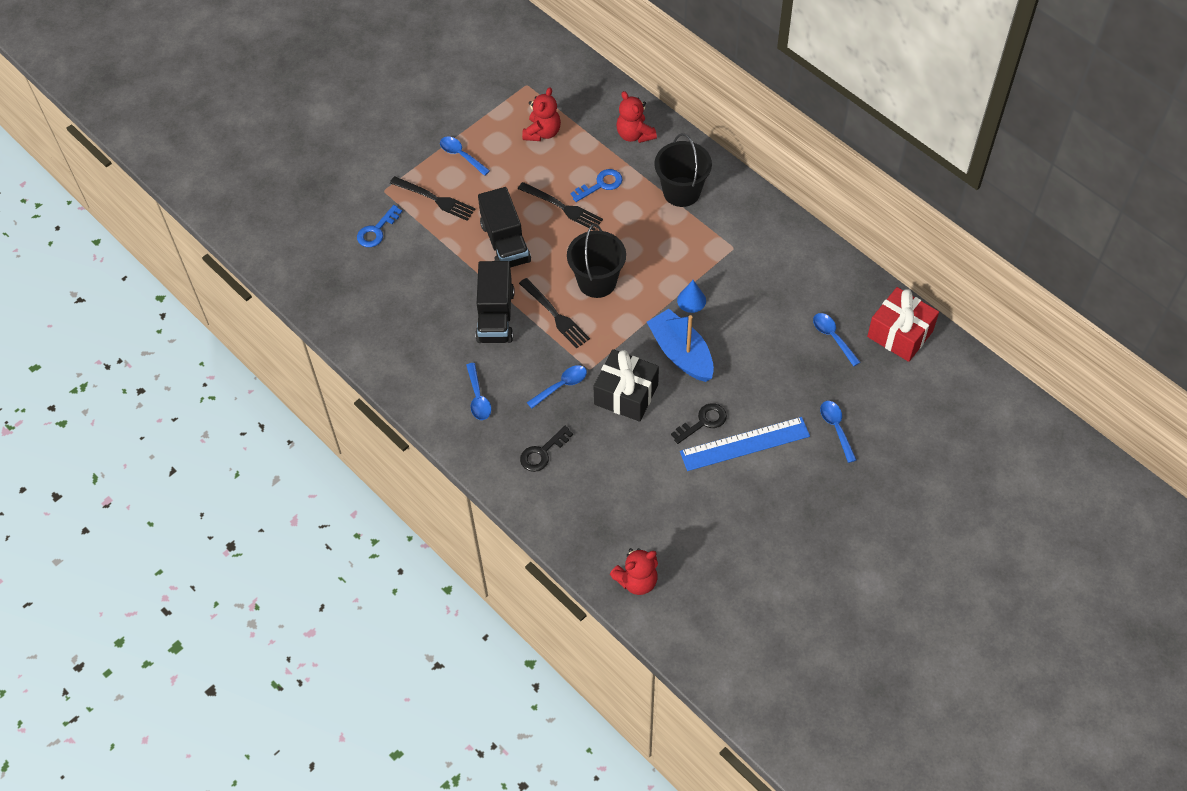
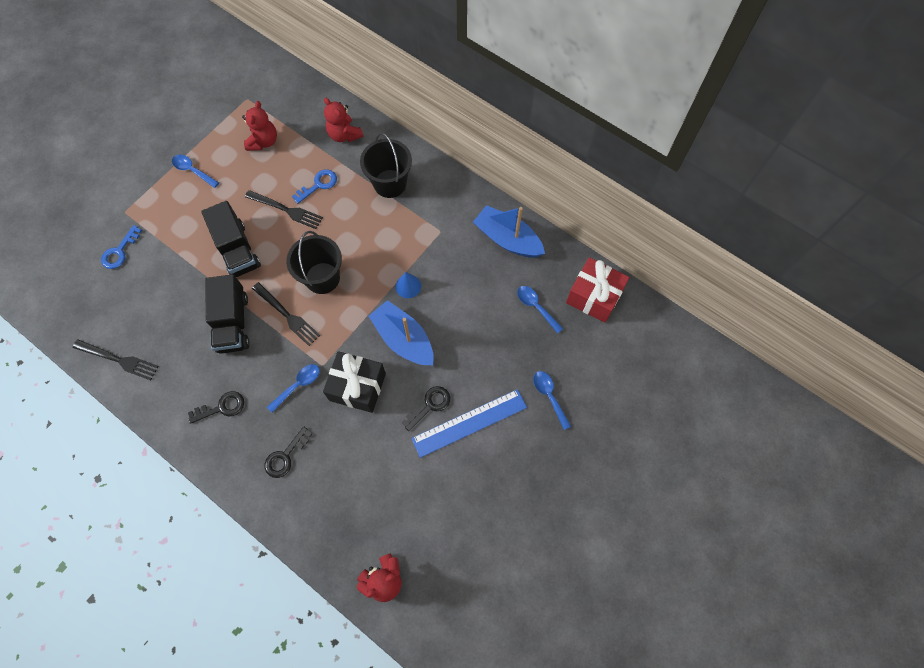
camera: 10 degrees left, 10 degrees up
black fork [390,176,475,221] -> black fork moved to [73,339,159,380]
blue spoon [466,363,491,420] -> black key [188,391,244,424]
none -> blue boat [473,205,545,258]

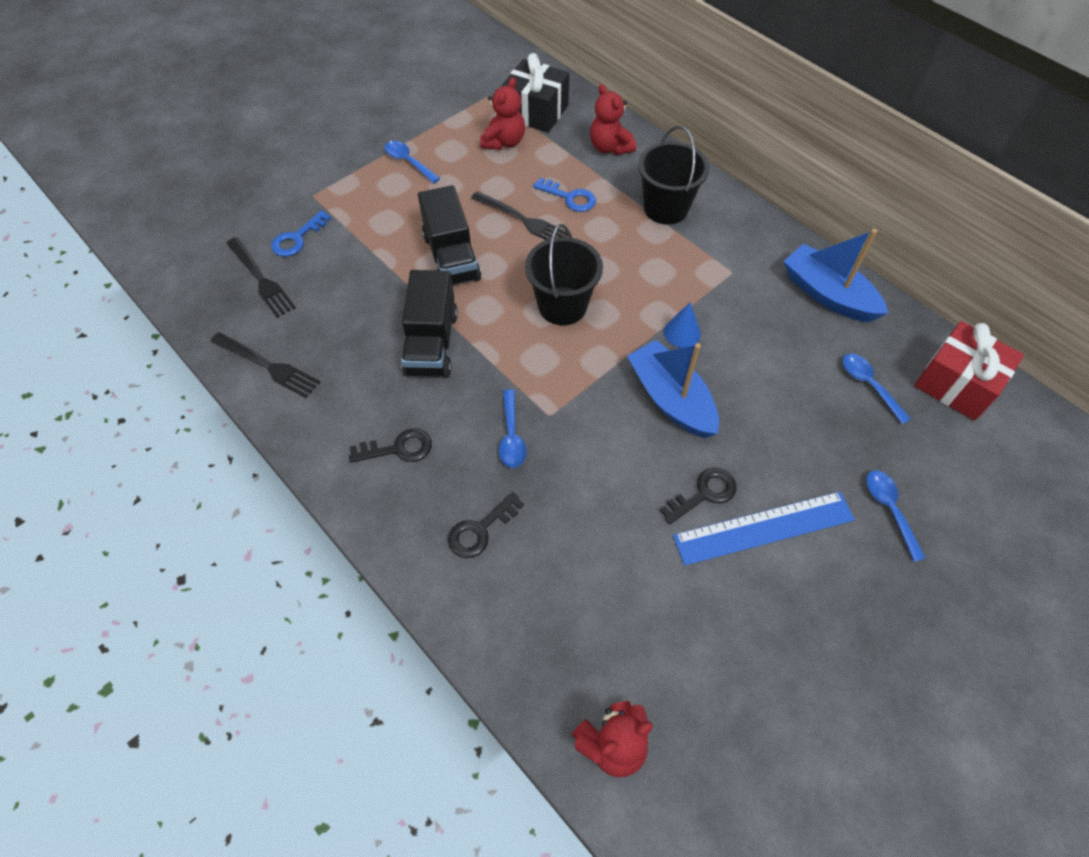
camera: 10 degrees right, 10 degrees down
black fork [252,282,320,346] -> black fork moved to [227,237,296,318]
blue spoon [267,364,319,413] -> blue spoon turned 120 degrees clockwise [499,389,526,468]
blue key [292,169,337,204] -> blue key turned 60 degrees clockwise [533,178,596,212]
black gift [323,351,386,413] -> black gift moved to [501,53,569,133]

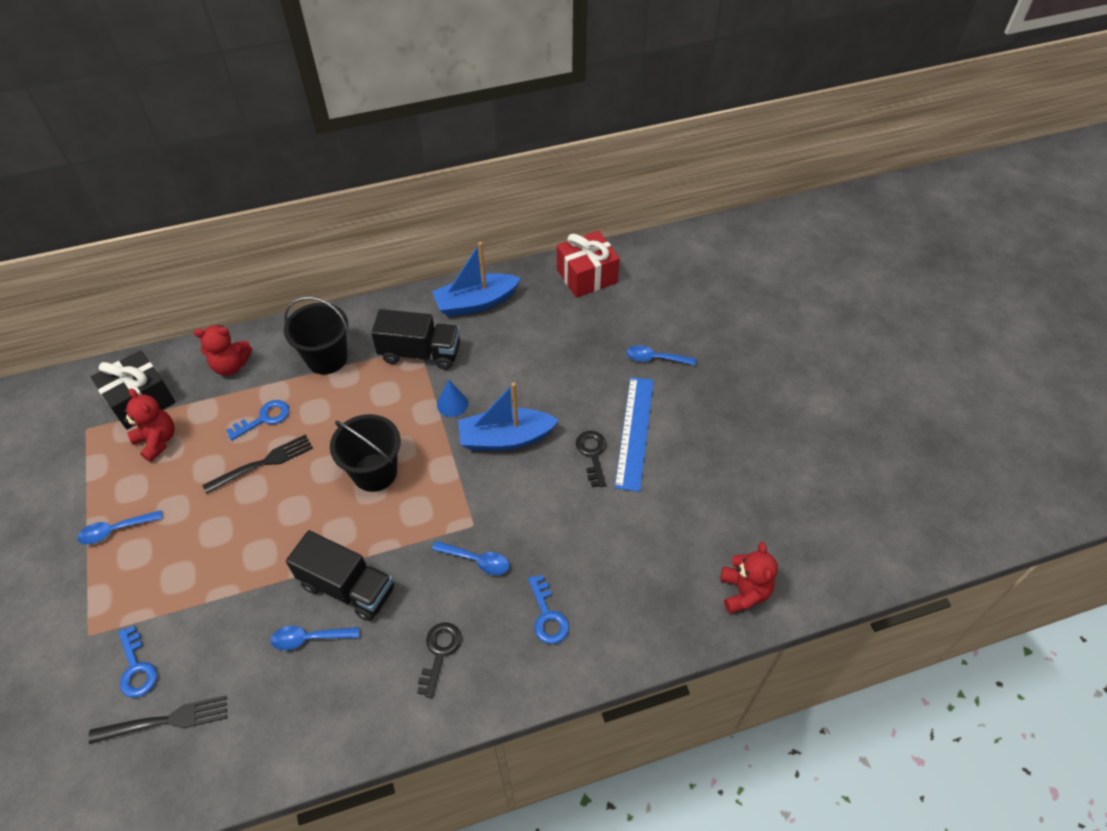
camera: 65 degrees left, 5 degrees down
black fork [210,332,320,398] -> none
black truck [418,185,481,285] -> black truck moved to [371,309,460,370]
black key [448,492,524,558] -> blue key [528,574,569,644]
blue spoon [842,354,911,424] -> blue spoon moved to [271,626,359,650]

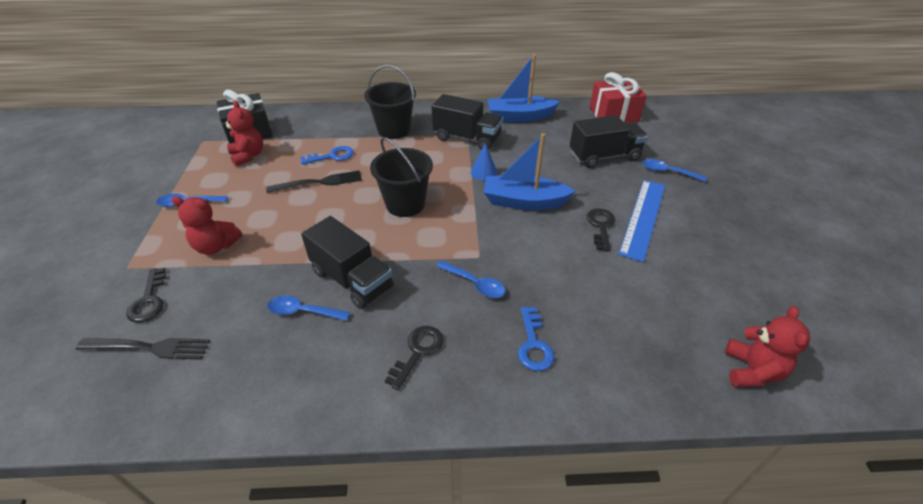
camera: 15 degrees right, 10 degrees down
blue key [118,626,157,698] -> black key [126,268,166,323]
red teddy bear [194,325,252,375] -> red teddy bear moved to [172,196,242,255]
none -> black truck [570,115,648,168]

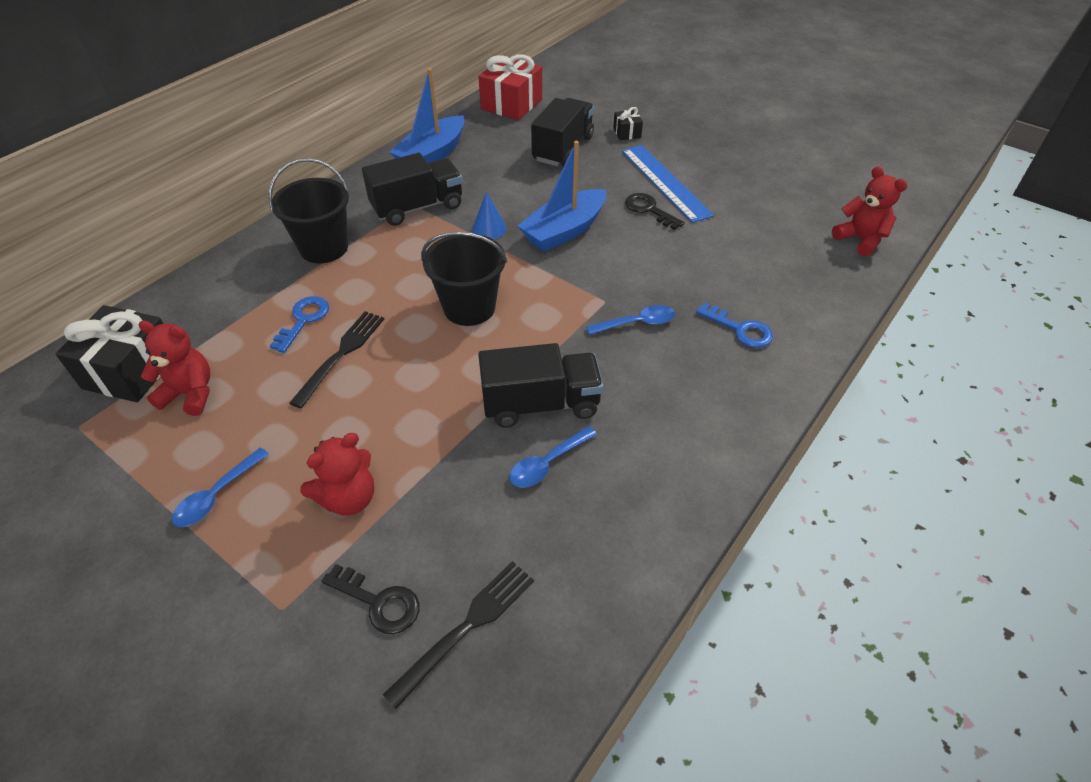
camera: 50 degrees left, 5 degrees up
black key [385,326,444,390] -> none
blue spoon [642,159,707,182] -> black gift [613,107,643,140]

